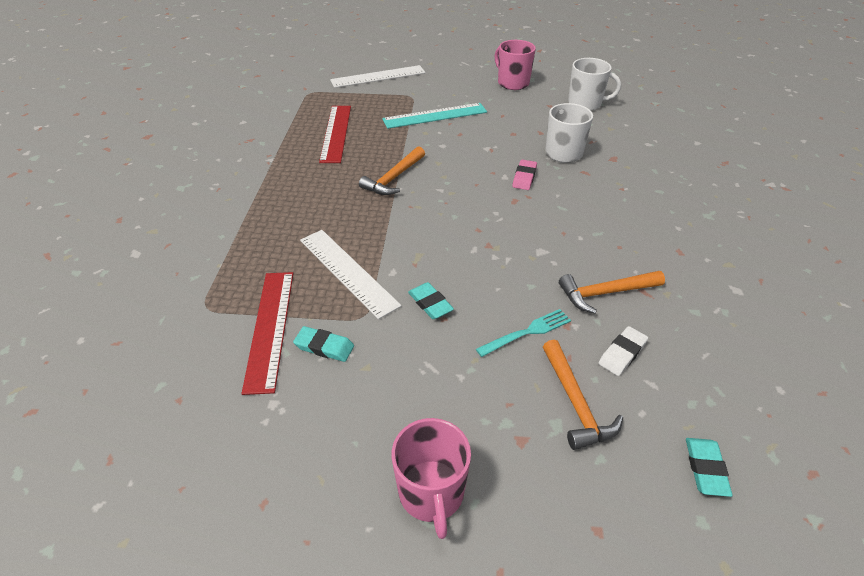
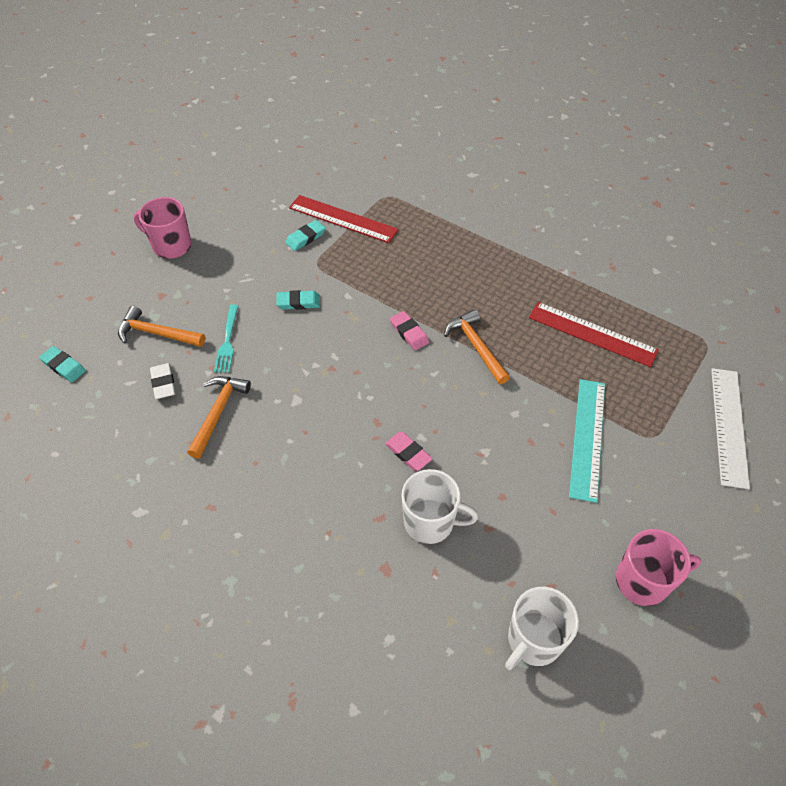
camera: 120 degrees right, 10 degrees up
white ruler [300,230,402,320] -> none
none -> pink eraser [390,311,429,350]

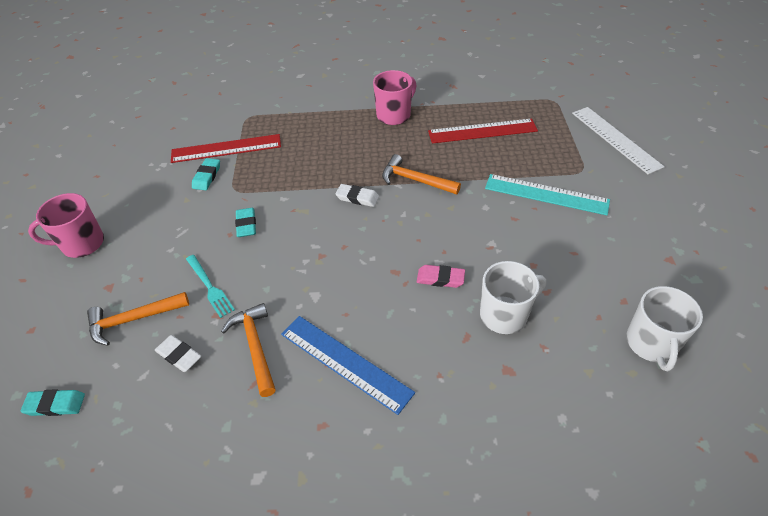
camera: 35 degrees left, 5 degrees down
turquoise eraser [276,290,320,310] -> turquoise eraser turned 60 degrees counterclockwise [235,208,256,237]
pink eraser [390,311,429,350] -> white eraser [335,184,379,207]
turquoise ruler [569,379,605,503] -> turquoise ruler turned 45 degrees counterclockwise [485,174,610,215]
pink mug [616,529,701,606] -> pink mug moved to [373,70,416,125]
none -> blue ruler [281,316,415,415]

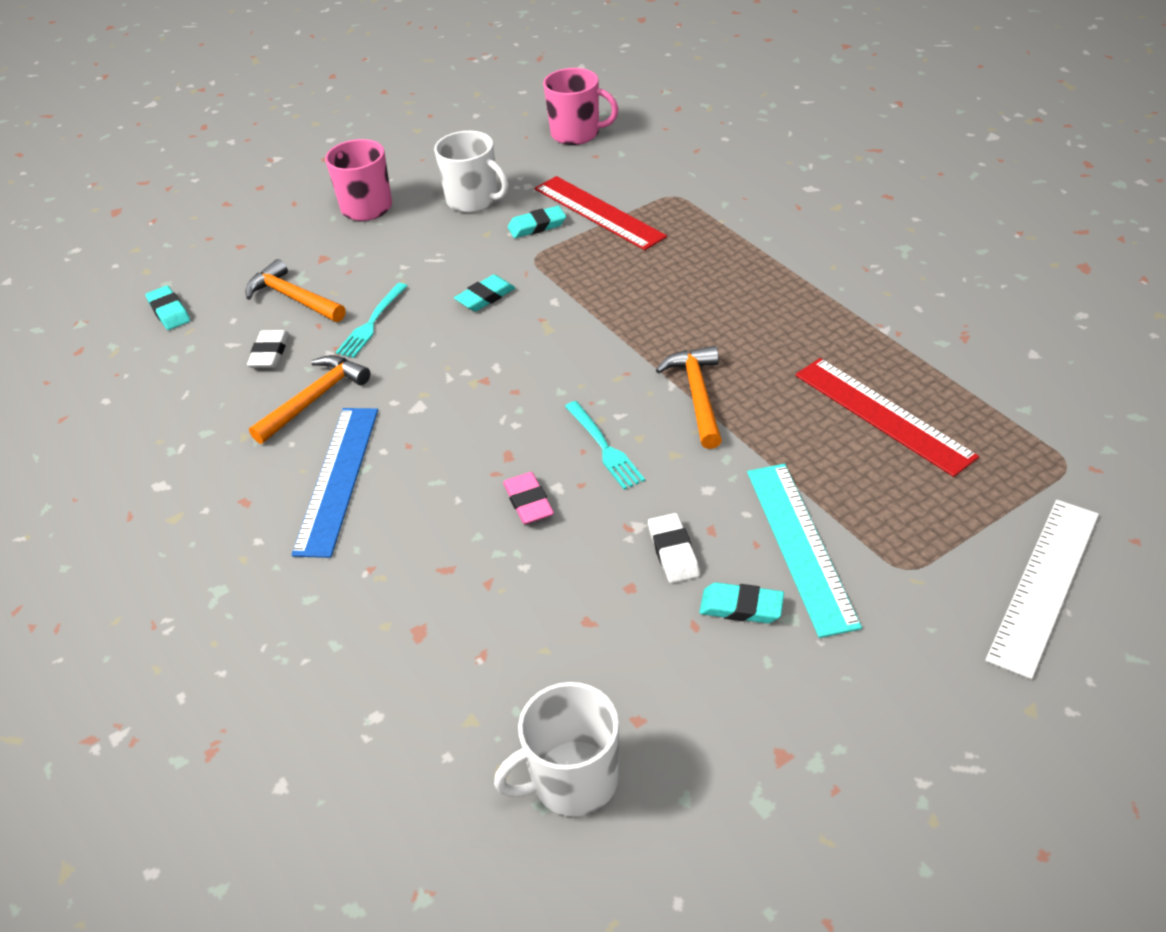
camera: 60 degrees right, 5 degrees down
white eraser [335,184,379,207] -> white eraser moved to [648,513,700,583]
pink mug [373,70,416,125] -> pink mug moved to [543,68,618,145]
white mug [480,261,546,334] -> white mug moved to [434,131,508,213]
none -> turquoise fork [565,401,645,490]
none -> turquoise eraser [699,582,784,623]

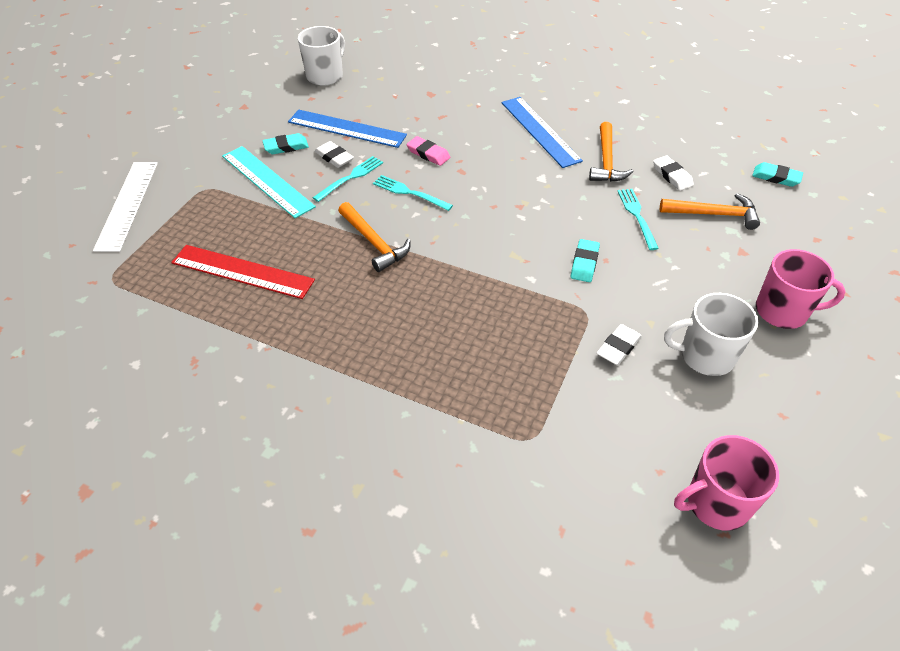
camera: 145 degrees right, 5 degrees up
turquoise eraser [508,206,566,238] -> white eraser [597,324,642,365]
red ruler [535,176,667,250] -> none
none -> blue ruler [288,110,407,148]
none -> turquoise fork [313,156,383,202]

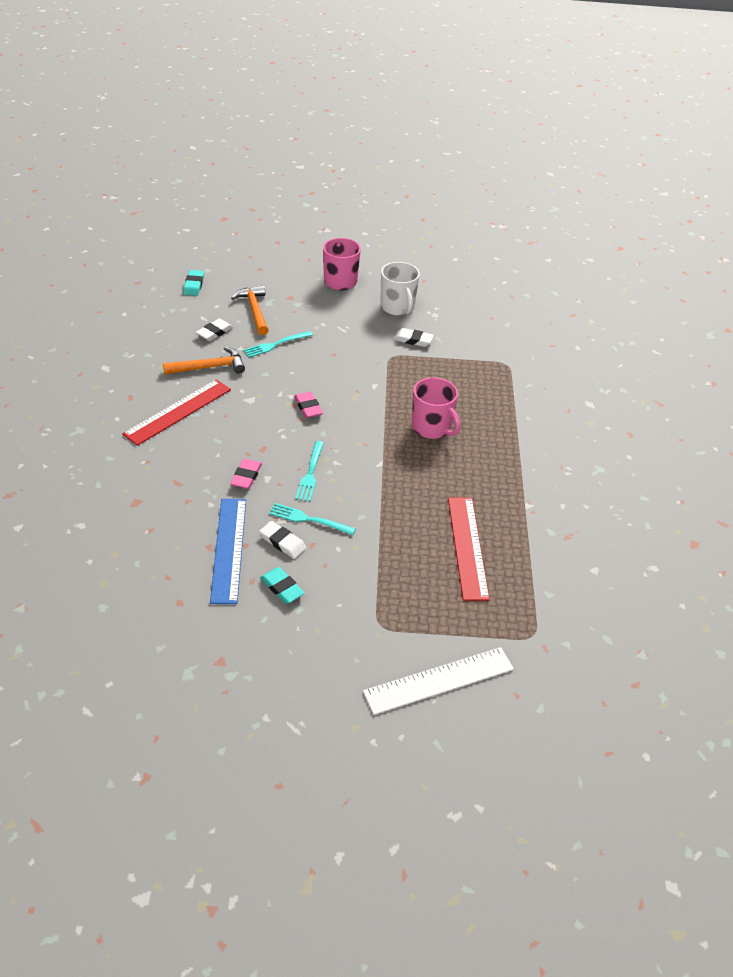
camera: 115 degrees left, 5 degrees down
turquoise ruler [222,146,316,218] -> none
white mug [298,26,345,86] -> none
white eraser [314,141,354,168] -> white eraser turned 75 degrees counterclockwise [259,521,306,559]
orange hammer [338,202,411,272] -> none
blue ruler [501,97,583,168] -> red ruler [123,379,231,446]
turquoise eraser [571,239,600,282] -> none
pink mug [674,435,779,531] -> pink mug moved to [412,377,460,439]
none -> pink eraser [294,392,323,418]

